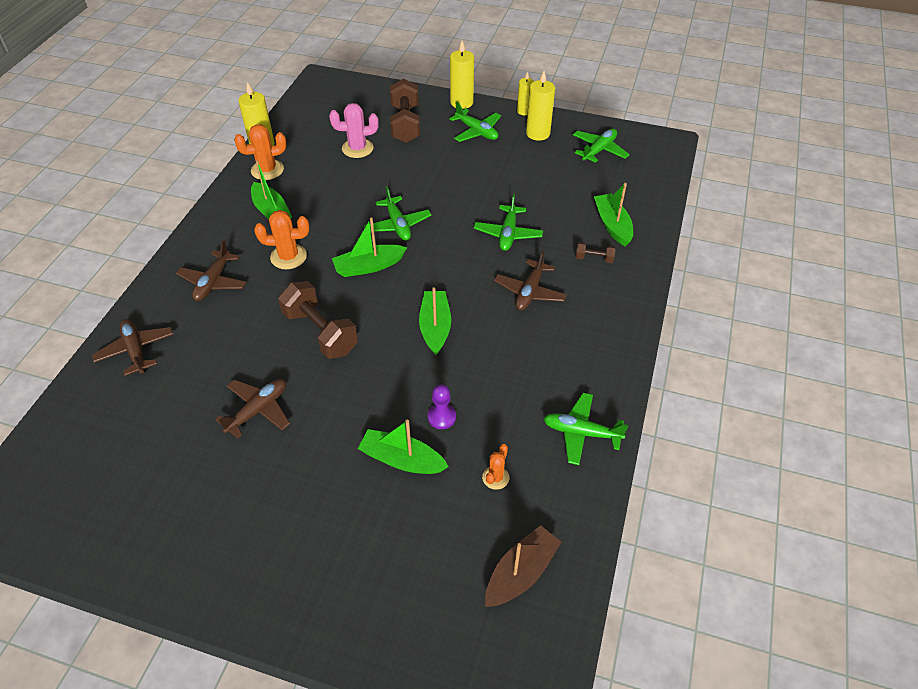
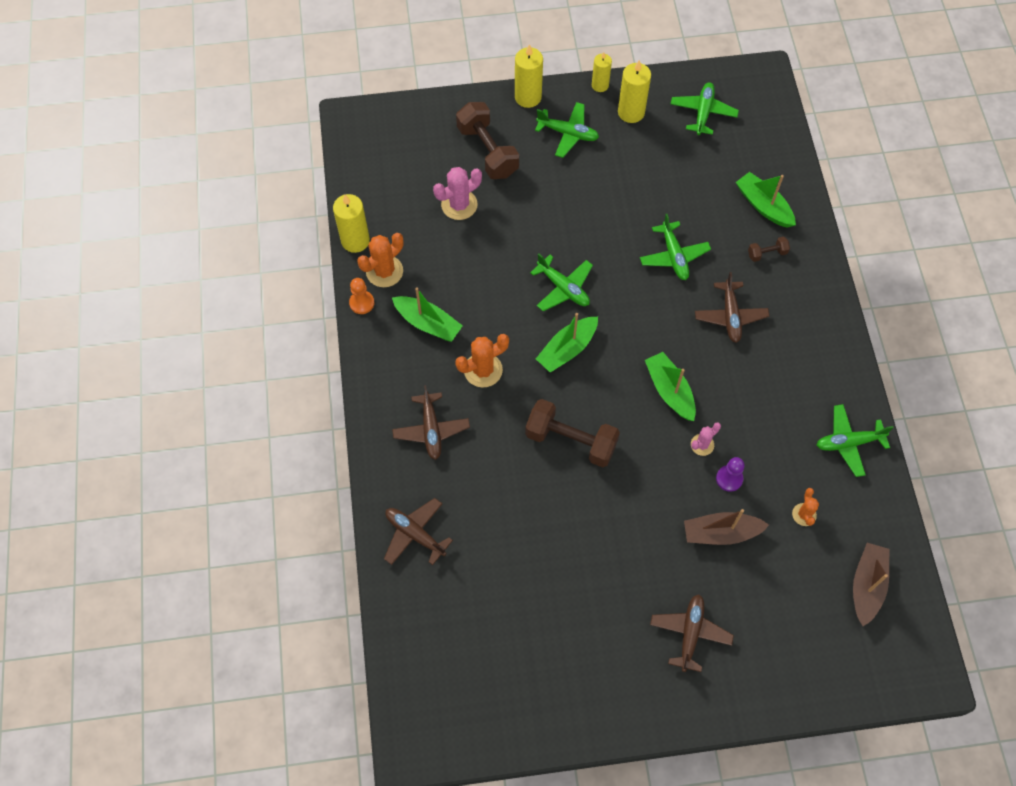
camera: 25 degrees left, 15 degrees up
brown plane [215,379,290,438] -> brown plane moved to [650,594,734,672]
green boat [358,420,449,474] -> brown boat [684,509,769,545]
none -> orange pawn [349,278,374,314]
none -> pink cactus [691,422,721,456]

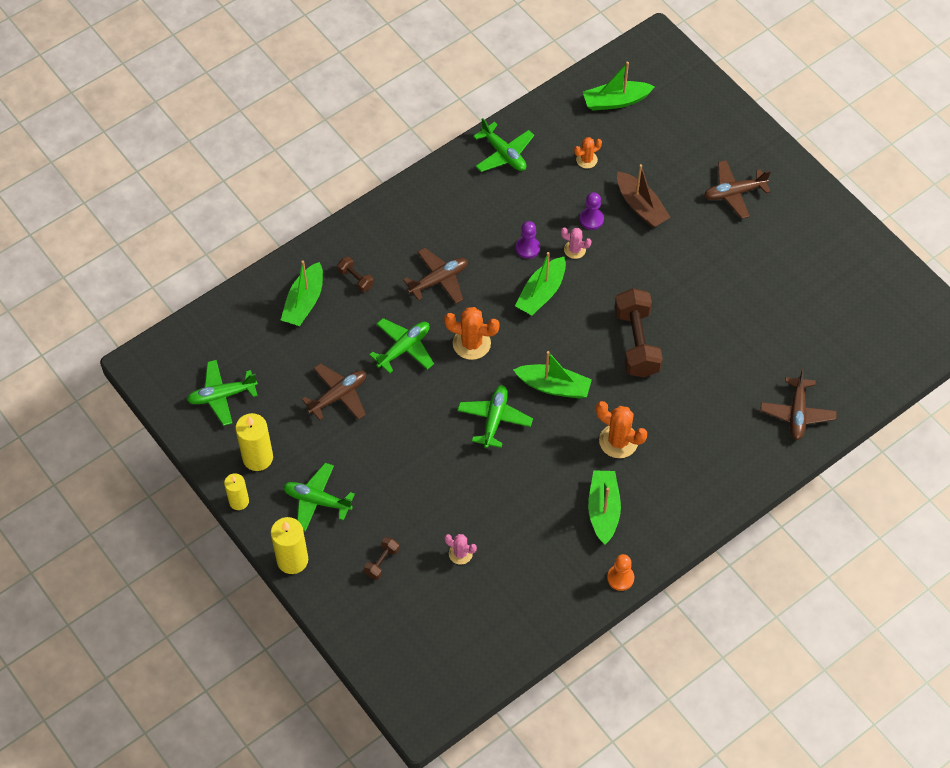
camera: 120 degrees left, 5 degrees down
yellow candle [333,194,370,253] -> none
orange cactus [357,233,404,287] -> orange cactus moved to [444,307,500,360]
brown plane [392,385,470,460] -> brown plane moved to [302,363,366,420]
pink cactus [433,167,482,220] -> pink cactus [444,534,477,565], size x0.59
brown dumbbell [456,102,519,179] -> brown dumbbell [364,537,399,580], size x0.47
green plane [535,102,599,158] -> green plane turned 60 degrees counterclockwise [283,463,355,532]
brown boat [853,543,889,626] -> green boat [583,62,655,111]
none -> purple pawn [516,221,540,259]

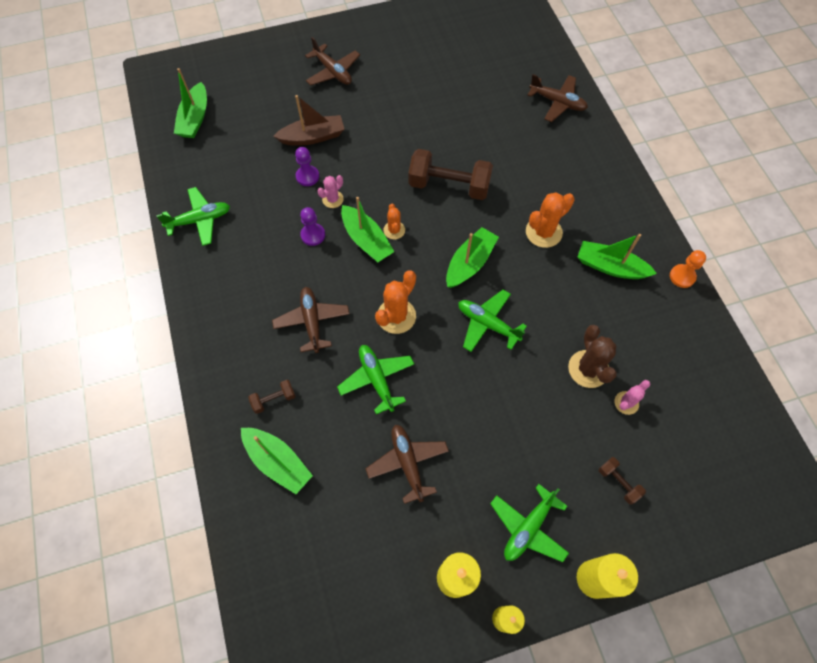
camera: 70 degrees left, 5 degrees up
green plane [187,360,258,426] -> none
orange cactus [574,137,602,169] -> orange cactus moved to [384,204,405,239]
brown plane [704,160,770,219] -> brown plane turned 45 degrees counterclockwise [305,37,360,86]
none -> brown cactus [568,325,617,388]

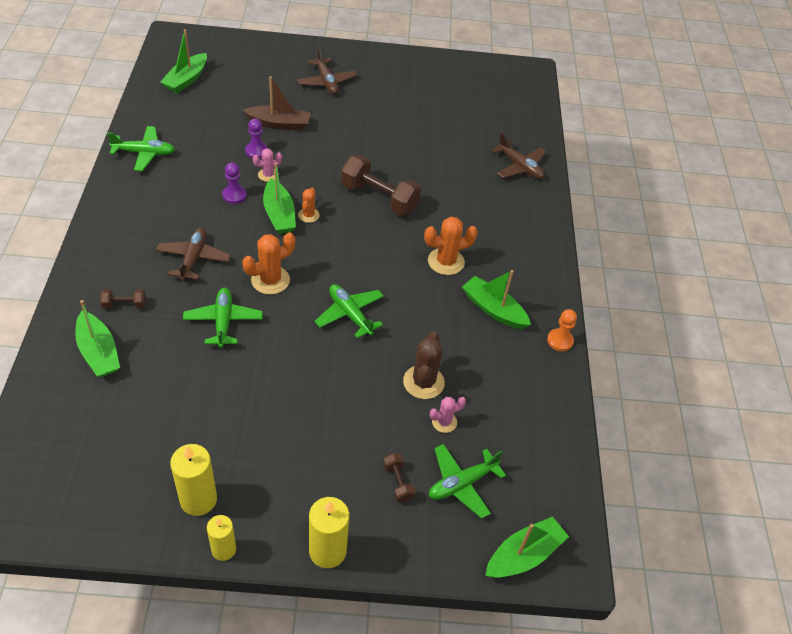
camera: 15 degrees right, 15 degrees down
brown plane [365,425,449,504] -> none
green boat [446,227,499,288] -> green boat moved to [485,516,569,578]
green plane [490,484,569,562] -> green plane moved to [429,444,506,519]

